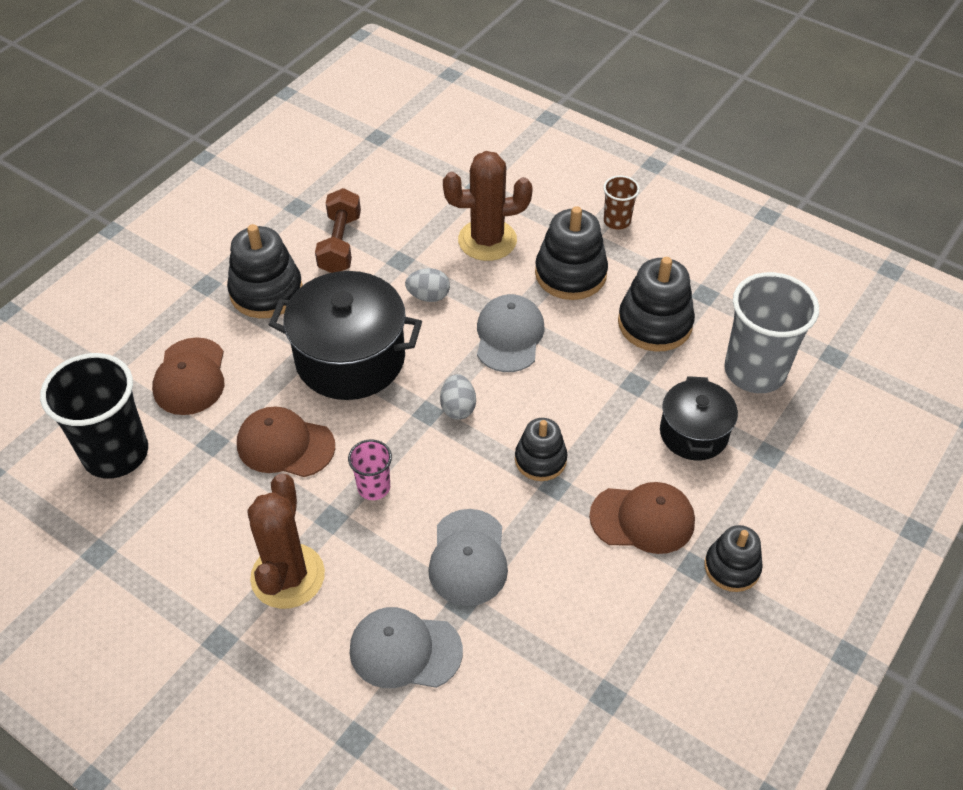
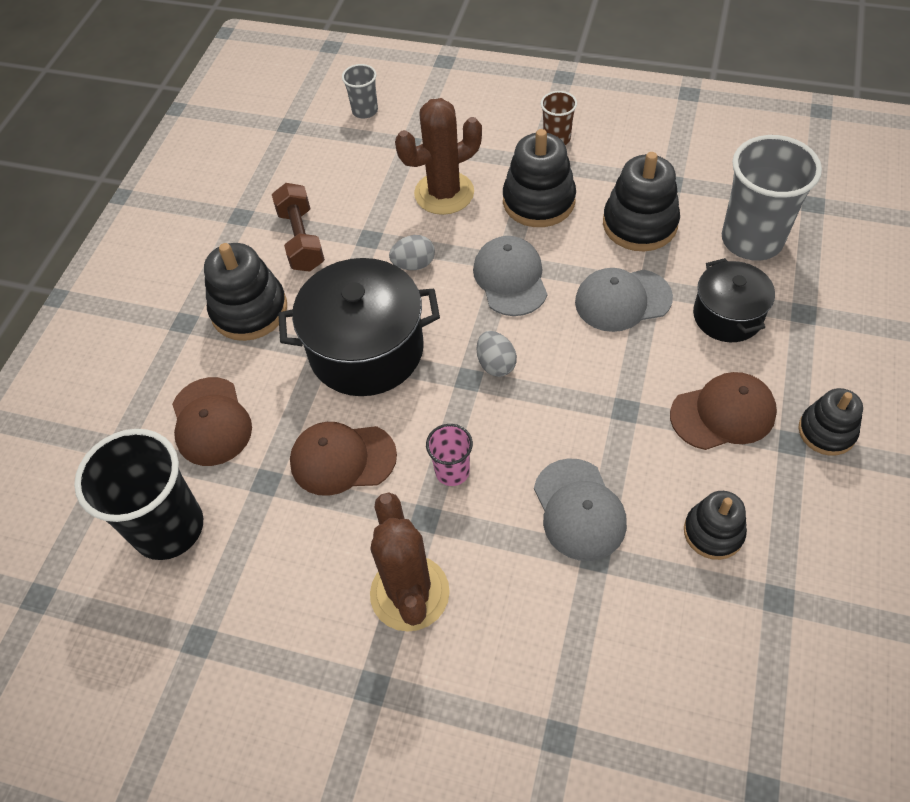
camera: 15 degrees left, 5 degrees up
grey cap [350,607,463,688] -> grey cap moved to [575,268,673,332]
black stacking toy [515,418,568,481] -> black stacking toy moved to [684,491,747,560]
none -> grey cup [342,64,378,119]

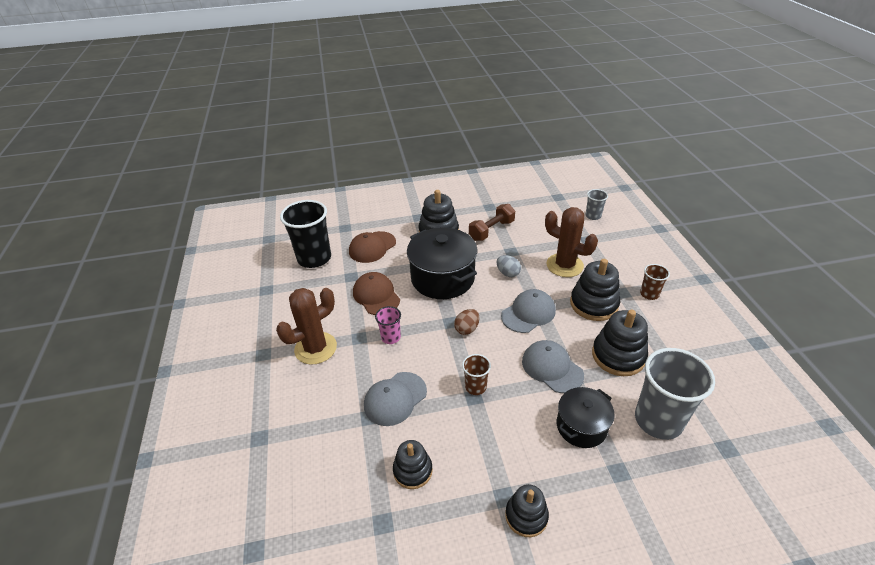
camera: 60 degrees right, 15 degrees down
grey egg [477,331,517,377] -> brown egg [454,309,480,335]
brown cap [670,372,777,450] -> none
none -> brown cup [462,354,491,395]

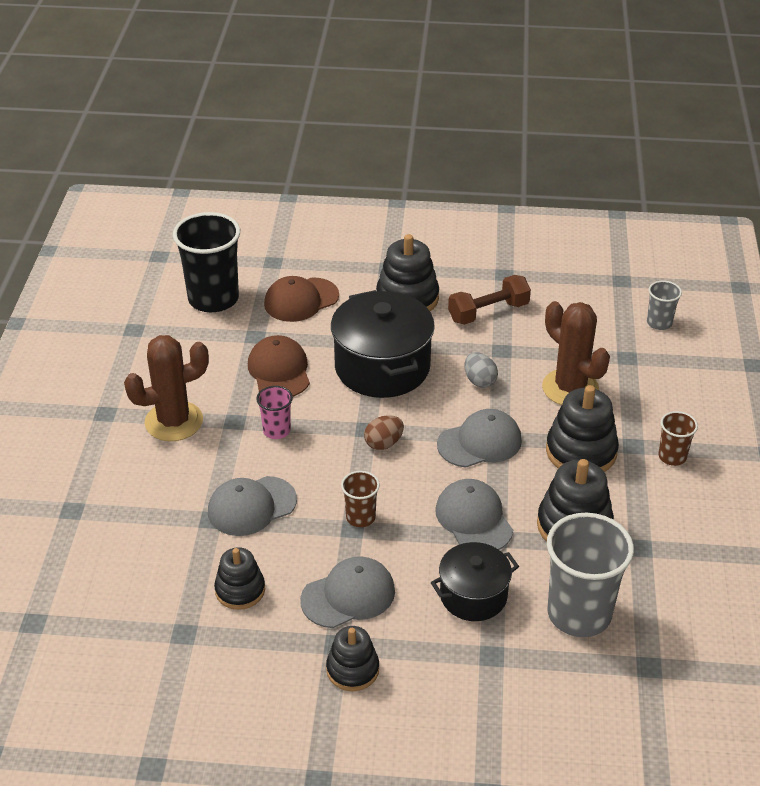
camera: 15 degrees right, 0 degrees up
none -> grey cap [300,556,395,628]

